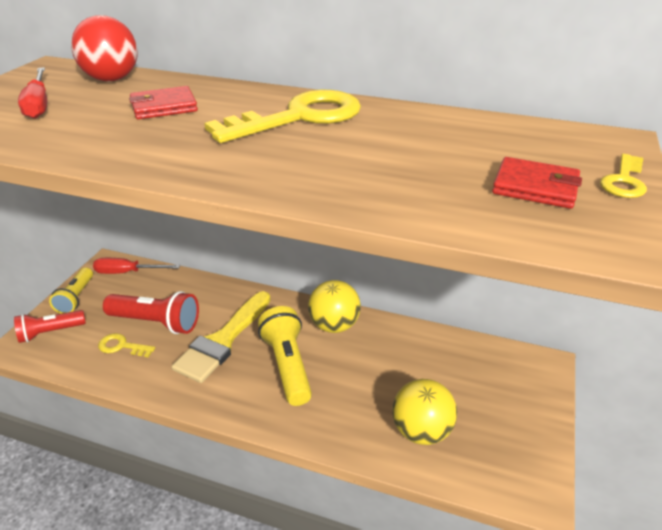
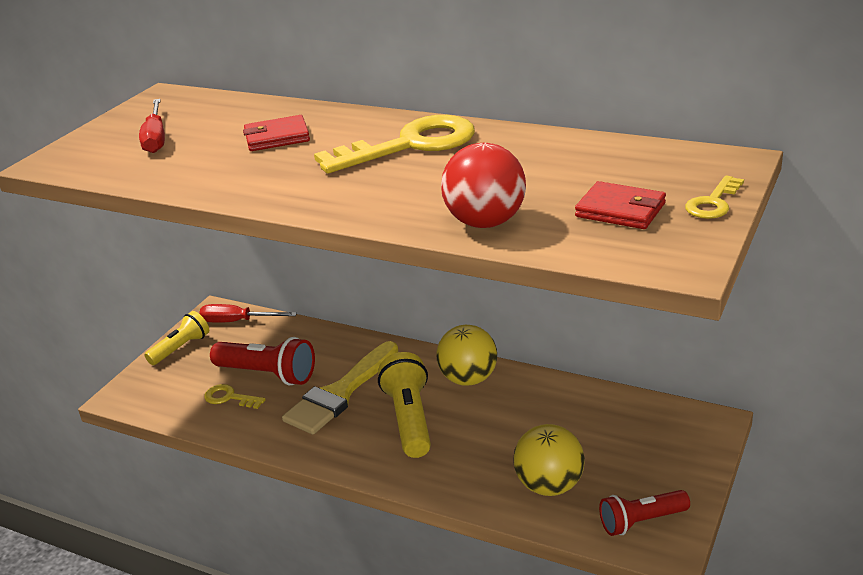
camera: 10 degrees right, 5 degrees down
red flashlight [14,310,86,343] -> red flashlight moved to [599,490,690,536]
yellow flashlight [49,267,93,314] -> yellow flashlight turned 150 degrees counterclockwise [145,311,209,365]
red ball [71,15,138,81] -> red ball moved to [441,143,526,228]

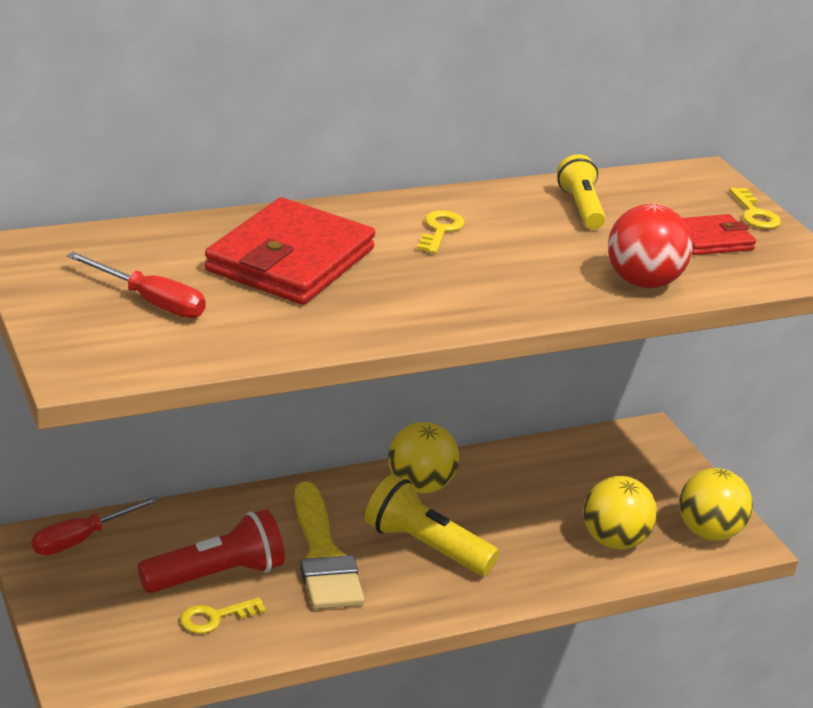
camera: 55 degrees left, 0 degrees up
yellow flashlight [145,311,209,365] -> yellow flashlight moved to [557,154,606,229]
red wallet [243,115,310,151] -> red wallet [205,197,376,305], size x1.91
yellow key [314,115,475,174] -> yellow key [417,210,465,254], size x0.47
red flashlight [599,490,690,536] -> yellow ball [679,468,753,541]

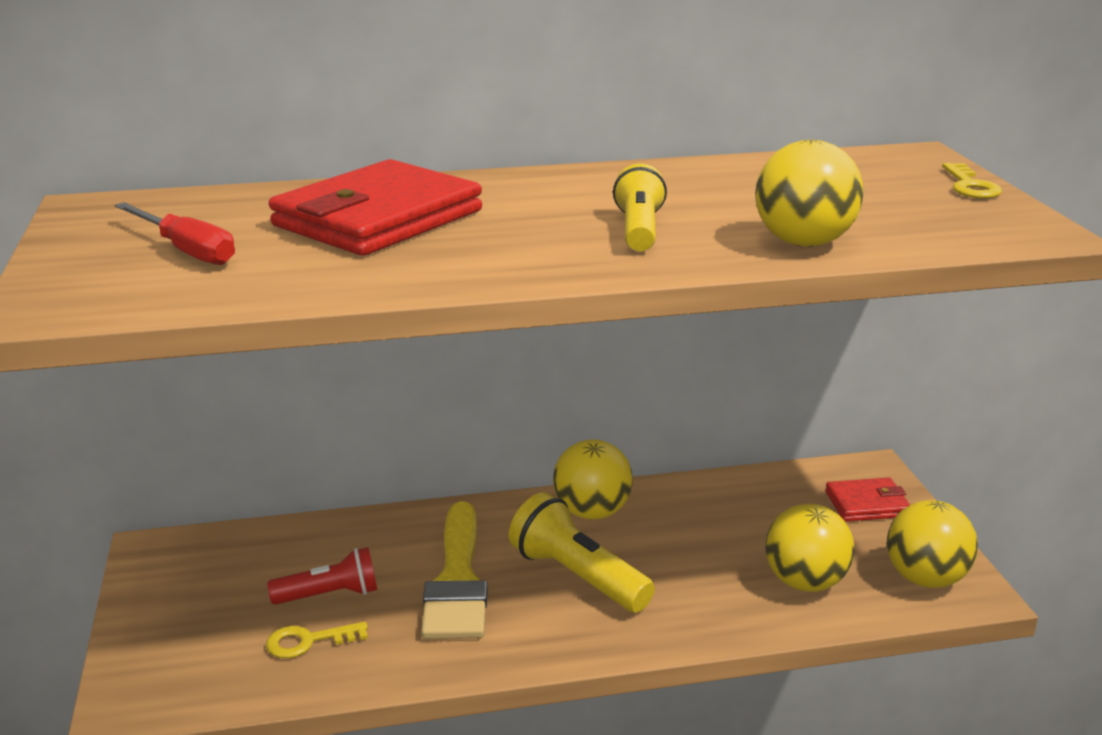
camera: 15 degrees right, 5 degrees down
red screwdriver [32,496,160,555] -> none
red flashlight [138,509,285,593] -> red flashlight [267,547,377,605], size x0.66
yellow key [417,210,465,254] -> none
yellow flashlight [557,154,606,229] -> yellow flashlight moved to [613,163,667,251]
red ball [608,204,693,288] -> yellow ball [755,140,863,247]
red wallet [682,214,756,255] -> red wallet moved to [825,478,910,522]

